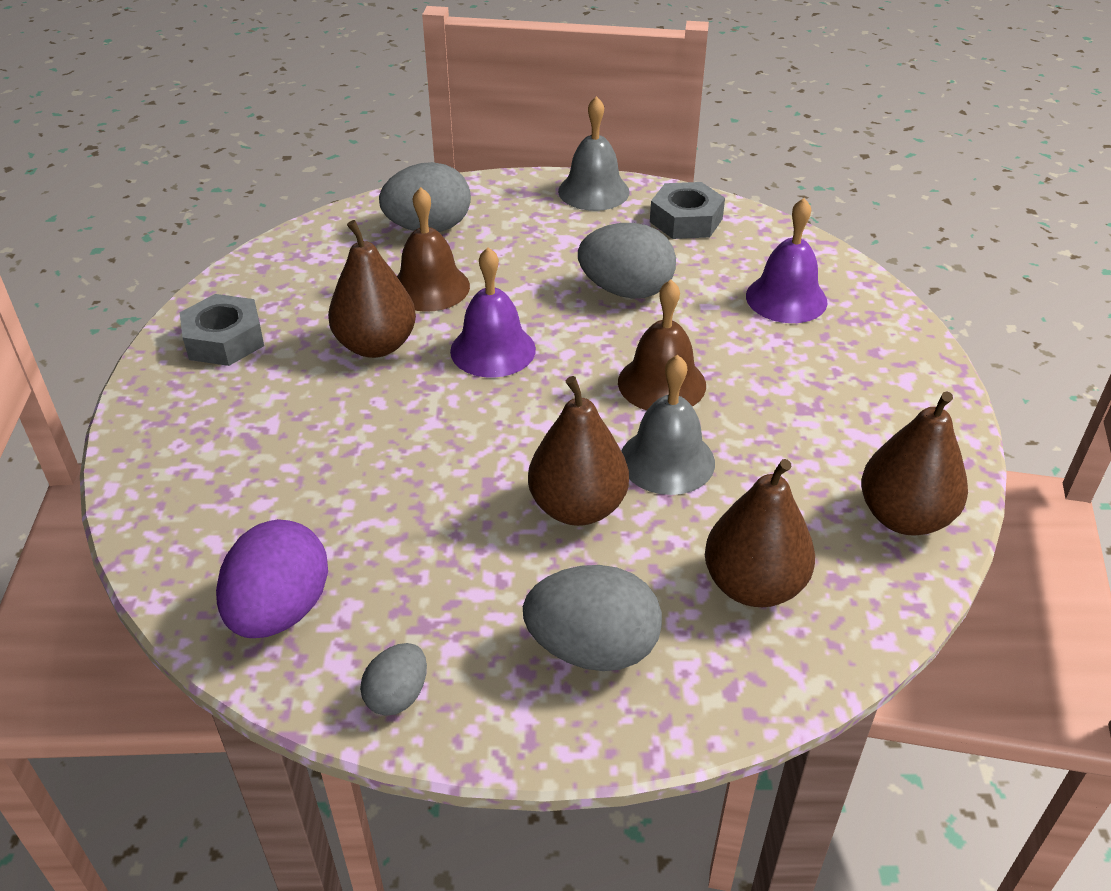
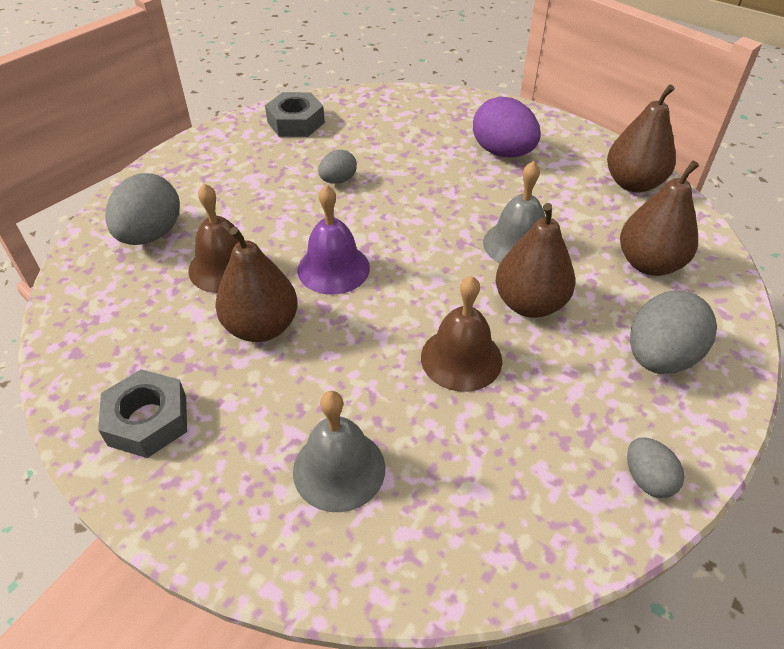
camera: 55 degrees left, 5 degrees up
purple egg [216,519,328,638] -> purple egg moved to [473,97,541,157]
grey bell [558,96,630,211] -> grey bell moved to [293,391,385,512]
grey egg [578,223,676,299] -> grey egg [318,150,357,184], size x0.55
brown bell [618,280,706,410] -> brown bell moved to [421,276,502,392]
purple bell [746,198,827,323] -> none

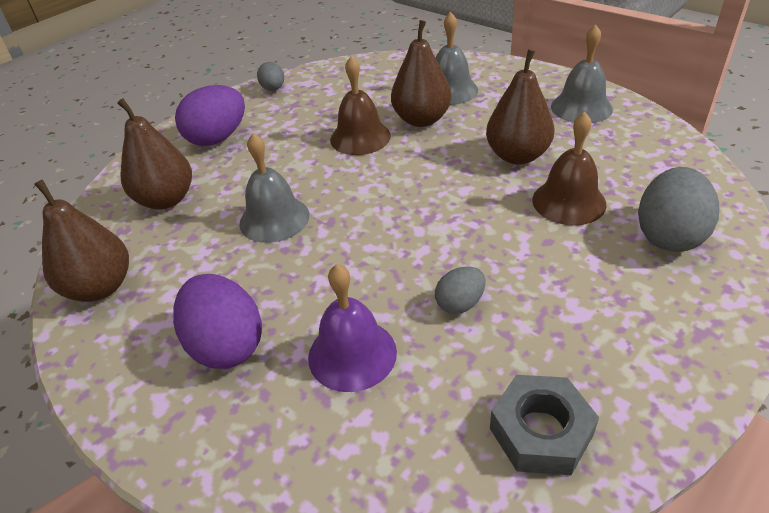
camera: 170 degrees left, 5 degrees down
grey nut [98,369,187,458] -> grey bell [551,24,613,123]
purple bell [297,185,370,295] -> purple bell moved to [308,264,397,392]
brown pear [496,203,575,318] -> brown pear moved to [391,20,451,127]
grey egg [630,291,717,374] -> purple egg [175,85,245,146]

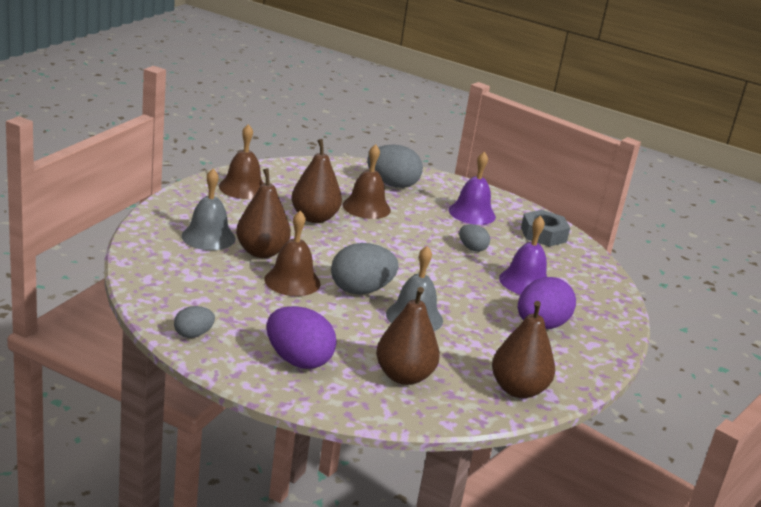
camera: 110 degrees left, 15 degrees down
grey bell [551,24,613,123] -> brown bell [219,124,264,199]
none -> grey egg [331,243,399,294]
none -> purple bell [449,152,496,225]

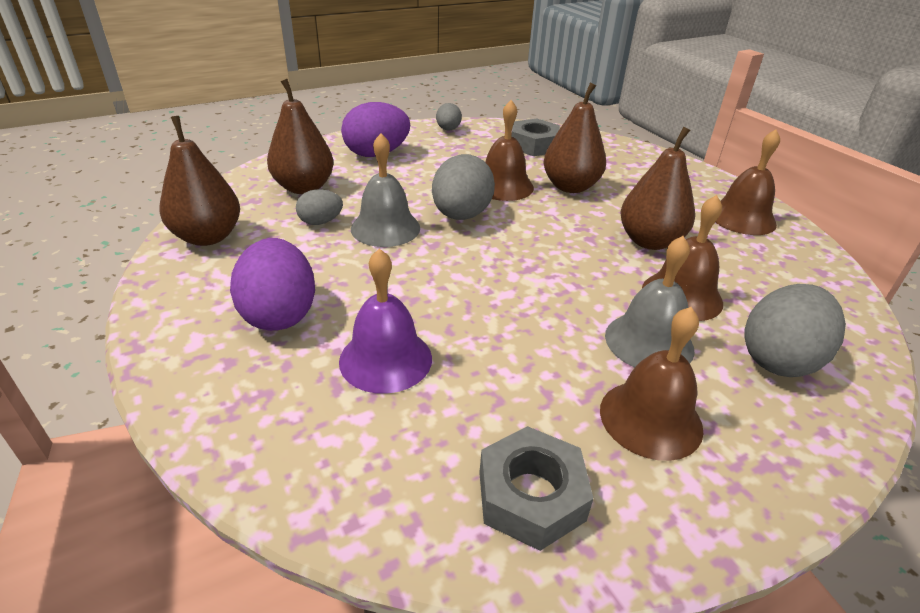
camera: 125 degrees right, 10 degrees up
grey bell [181,169,235,250] -> grey bell moved to [605,236,695,367]
purple bell [449,152,496,225] -> brown bell [600,307,704,461]
grey egg [459,224,490,252] -> grey egg moved to [296,189,343,225]
none -> grey nut [512,119,560,156]

